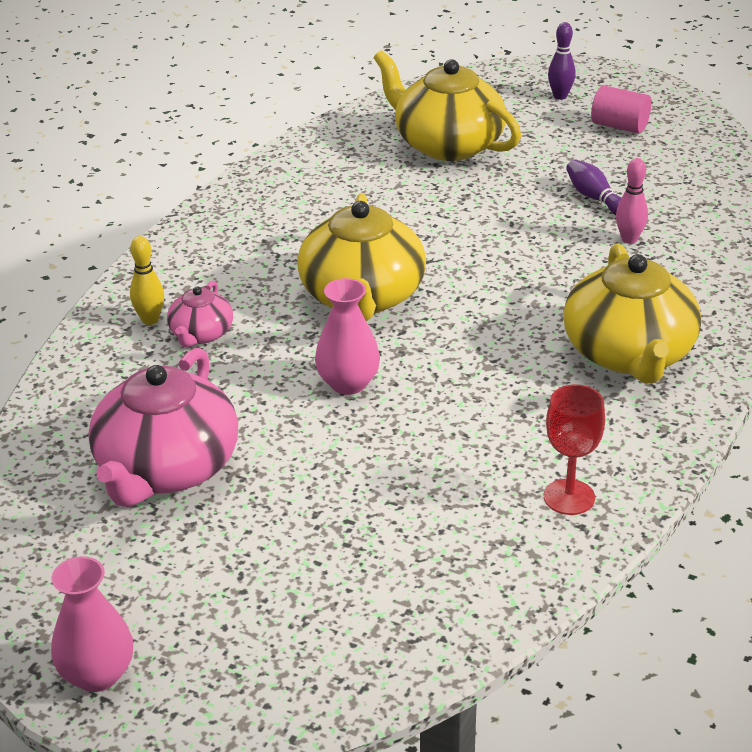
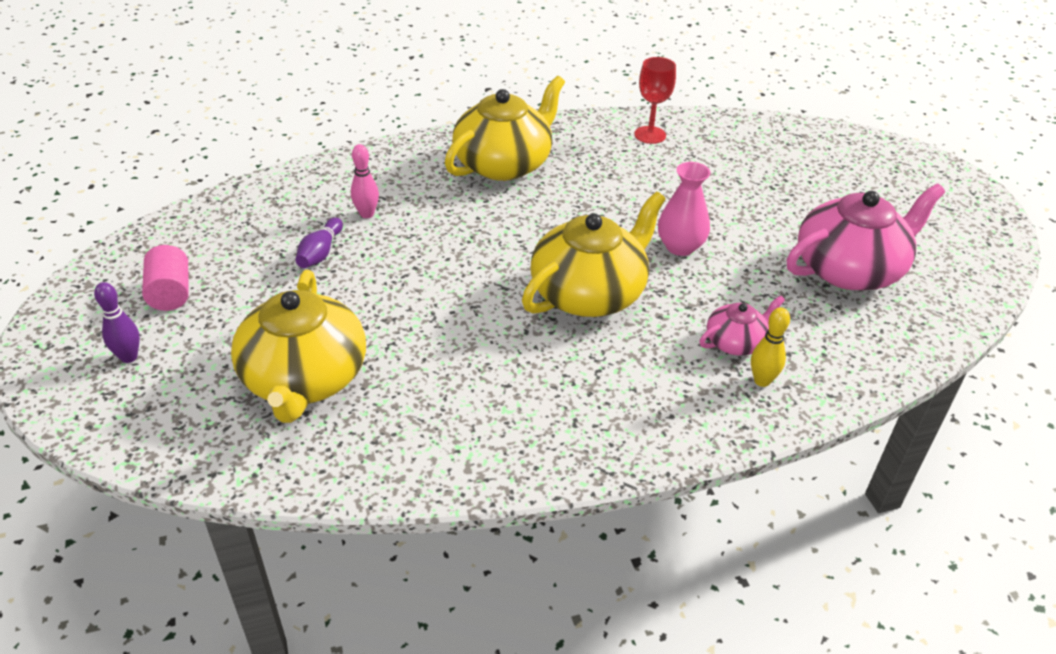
camera: 135 degrees left, 5 degrees up
pink vase [51,556,133,692] -> none

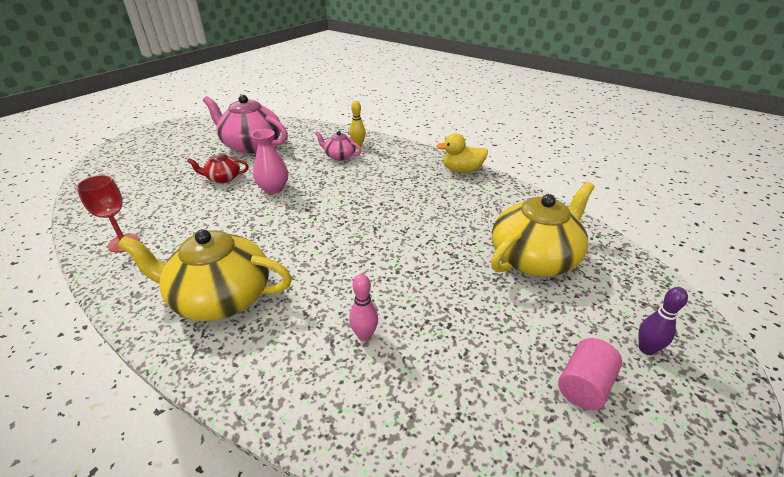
camera: 125 degrees left, 5 degrees down
purple bowling pin [295,217,343,268] -> none
yellow teapot [522,192,666,317] -> none
none -> red teapot [187,152,249,183]
none -> yellow duck [436,133,488,173]

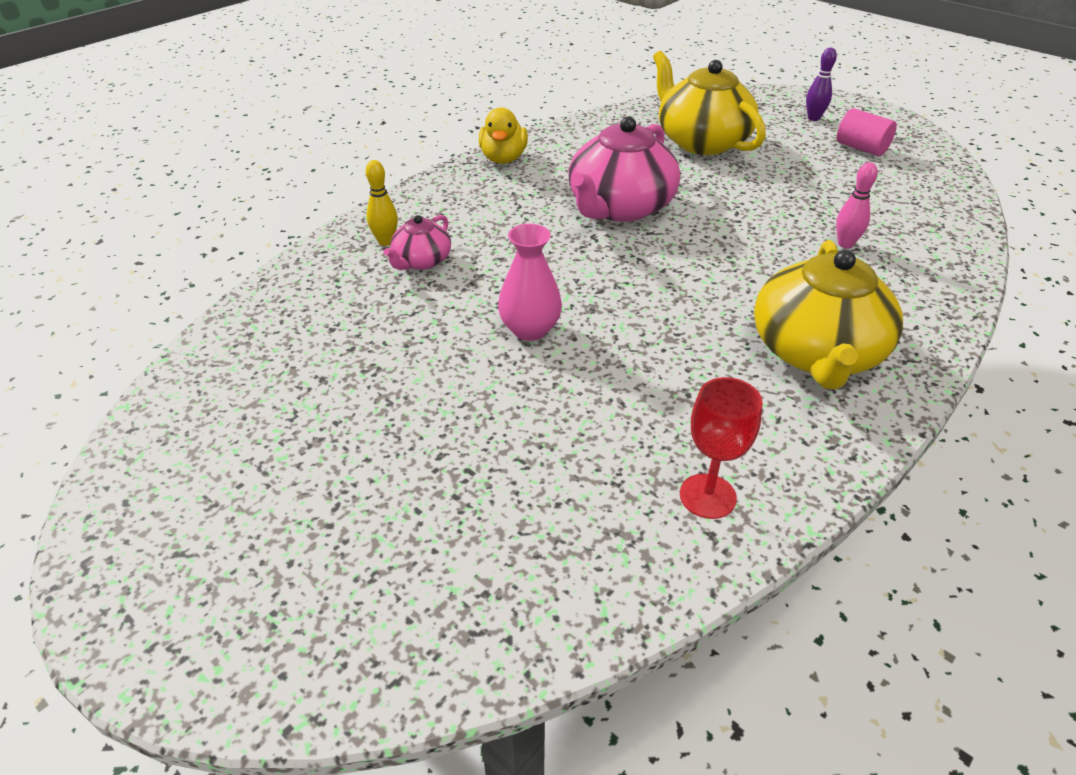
camera: 85 degrees left, 5 degrees up
red teapot [187,152,249,183] -> none
pink teapot [203,95,288,154] -> pink teapot moved to [568,116,680,222]

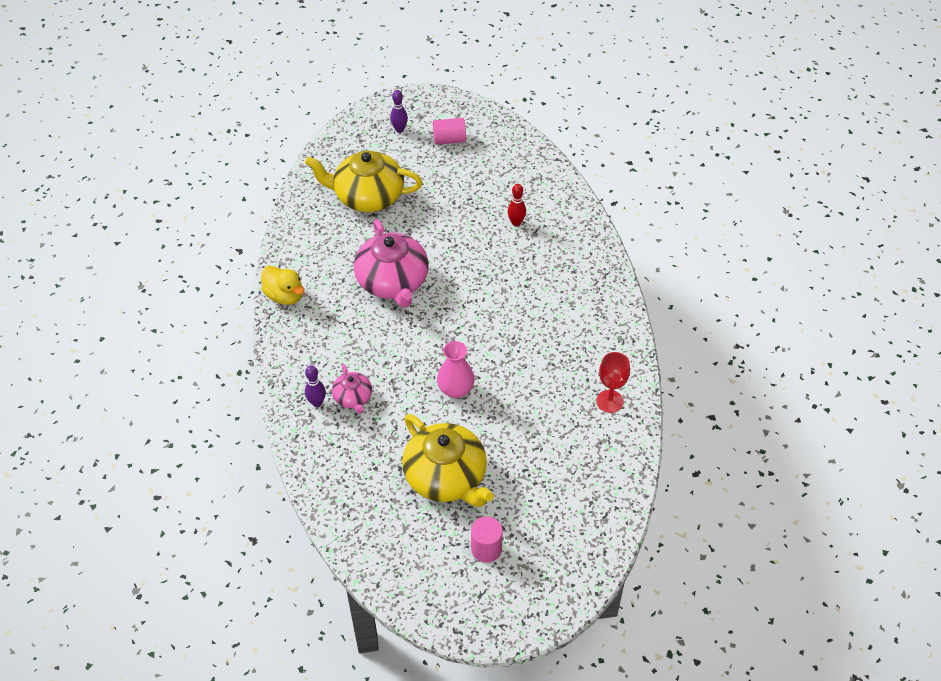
camera: 50 degrees left, 10 degrees up
yellow bowling pin [366,160,398,246] -> purple bowling pin [305,365,326,407]
yellow teapot [754,240,903,390] -> yellow teapot moved to [402,414,494,507]
pink bowling pin [836,162,878,248] -> red bowling pin [508,184,526,226]
none -> pink cylinder [471,517,503,563]

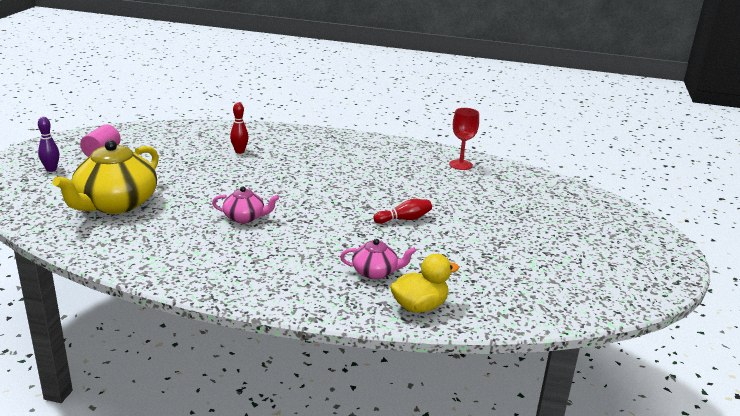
camera: 70 degrees left, 25 degrees down
yellow duck [261,266,304,305] -> yellow duck moved to [390,254,459,313]
purple bowling pin [305,365,326,407] -> none
pink teapot [354,219,429,308] -> pink teapot [212,187,279,223], size x0.50
yellow teapot [402,414,494,507] -> none
pink vase [437,341,475,398] -> red bowling pin [373,199,432,224]
pink cylinder [471,517,503,563] -> none

